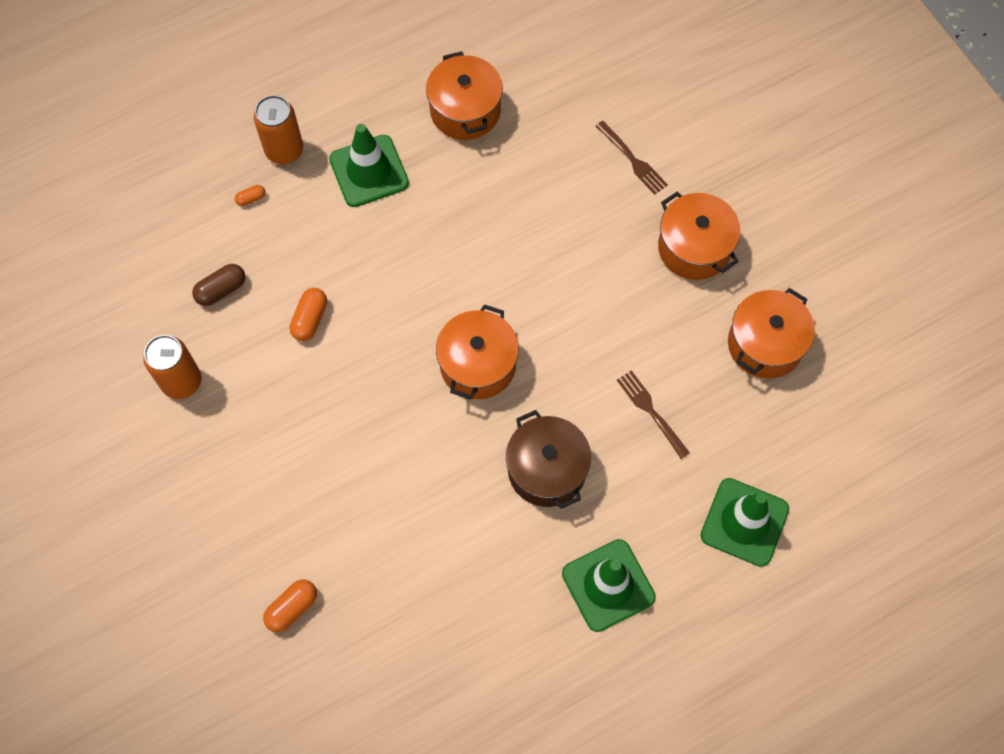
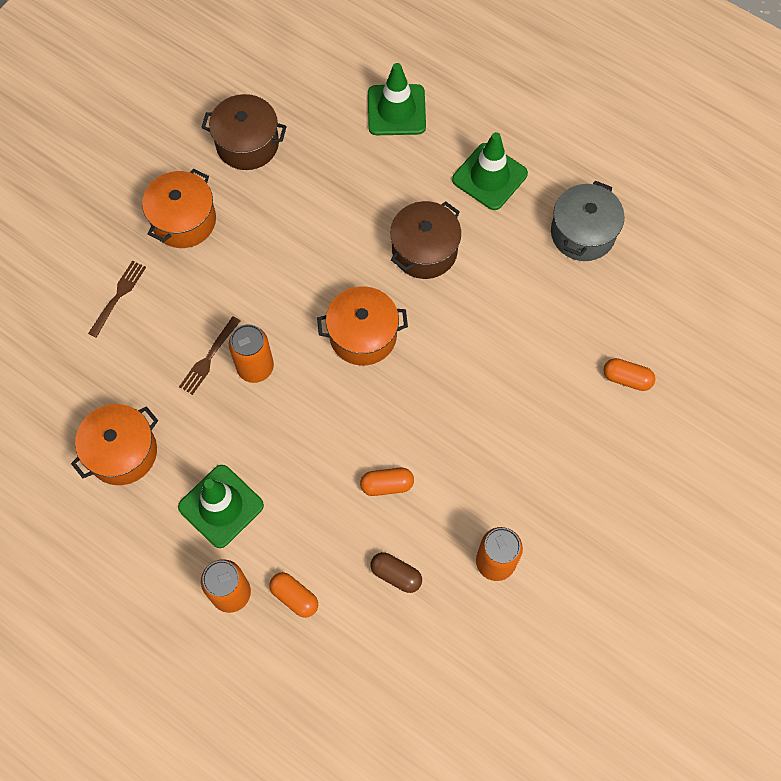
camera: 115 degrees left, 0 degrees up
orange capsule [235,185,266,206] -> orange capsule [269,572,318,618], size x1.73
brown fork [617,370,690,459] -> brown fork moved to [179,316,240,395]
orange pot [728,288,815,379] -> brown pot [201,94,287,170]
none -> orange can [229,324,274,383]
none -> grey pot [551,180,625,261]

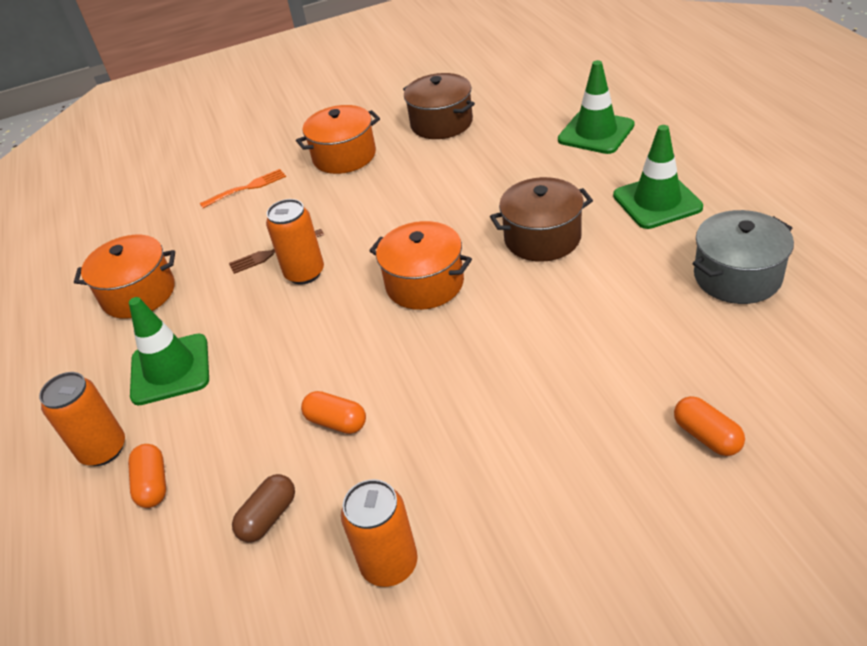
camera: 40 degrees right, 25 degrees down
brown fork [88,261,146,338] -> orange fork [200,169,286,208]
brown capsule [370,552,422,593] -> brown capsule turned 60 degrees clockwise [232,474,295,542]

